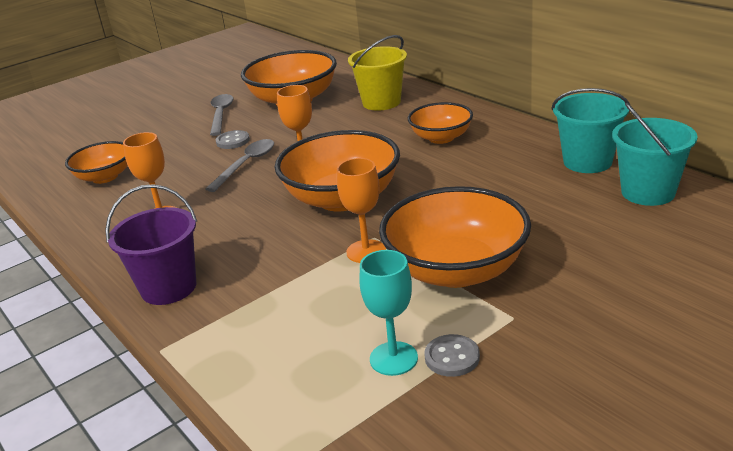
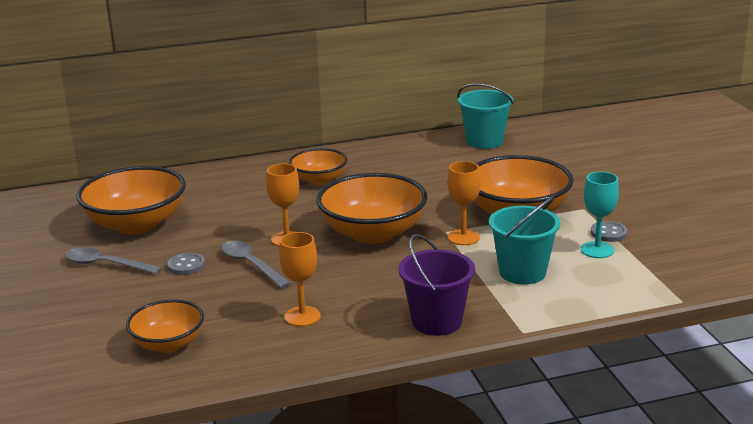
camera: 70 degrees left, 5 degrees down
yellow bucket [348,35,407,111] -> none
turquoise bucket [551,88,630,173] -> turquoise bucket moved to [489,197,560,285]

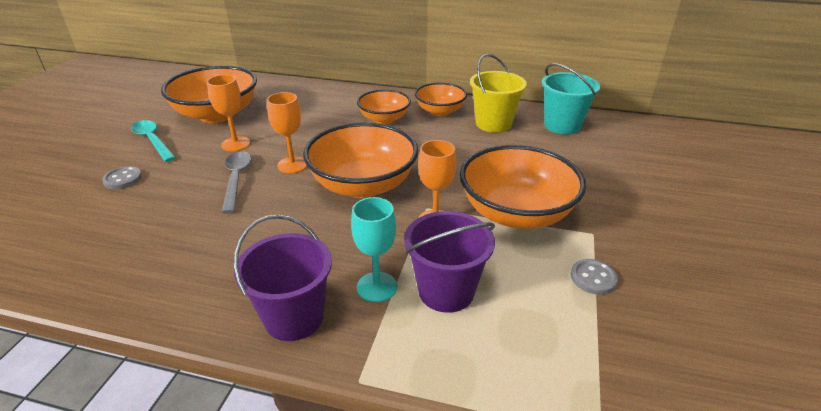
camera: 30 degrees right, 10 degrees up
grey spoon [65,247,162,274] -> turquoise spoon [131,120,176,162]
orange bowl [126,299,204,353] -> orange bowl moved to [415,83,467,116]
grey button [167,253,205,275] -> grey button moved to [102,166,142,189]
orange goblet [279,232,321,327] -> orange goblet moved to [207,75,251,151]
turquoise bucket [489,197,560,285] -> purple bucket [404,211,495,313]
turquoise goblet [581,172,619,258] -> turquoise goblet moved to [351,197,397,302]
none -> yellow bucket [470,54,527,133]

